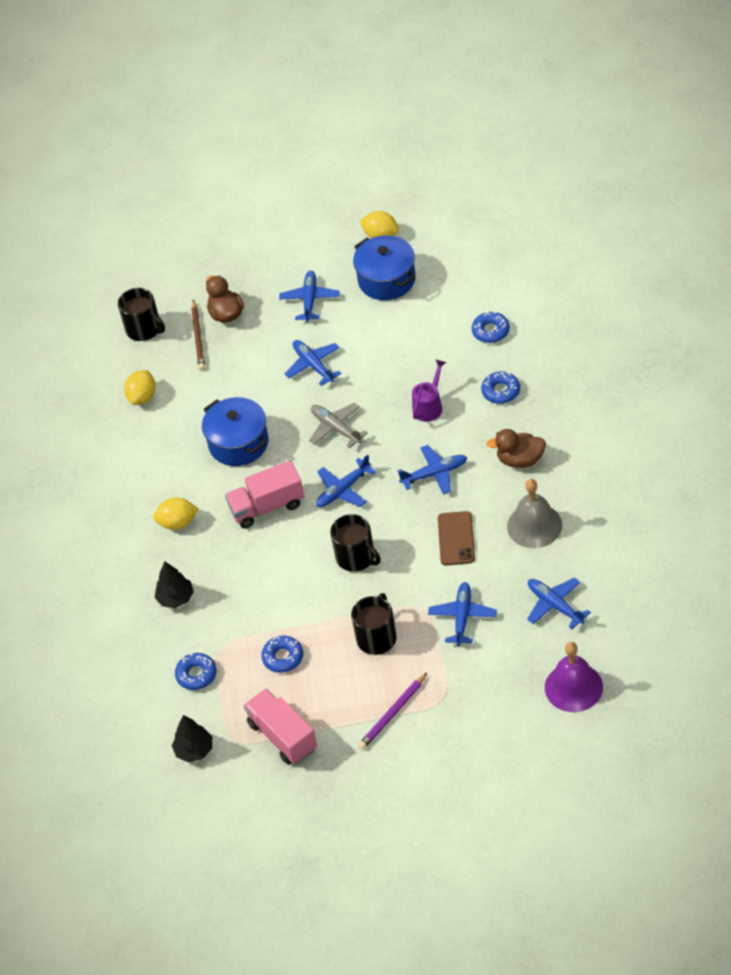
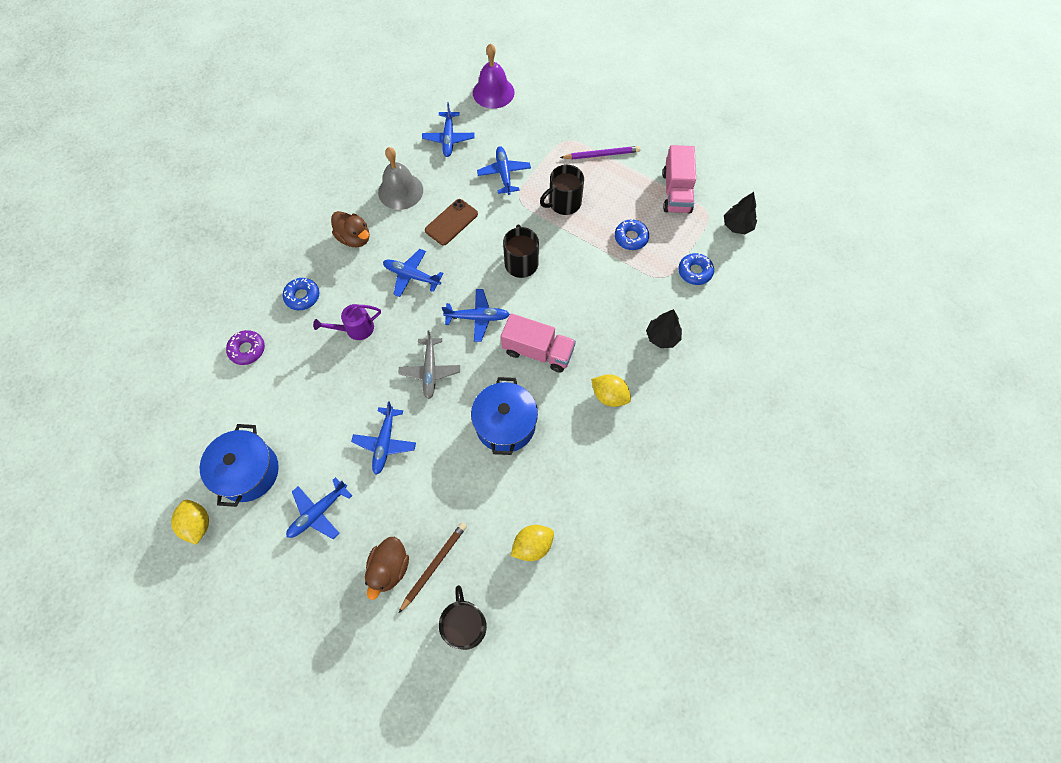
camera: 145 degrees left, 15 degrees up
blue plane [428,582,497,646] -> blue plane turned 120 degrees clockwise [477,146,531,195]
blue donut [472,312,510,343] -> purple donut [226,330,265,365]

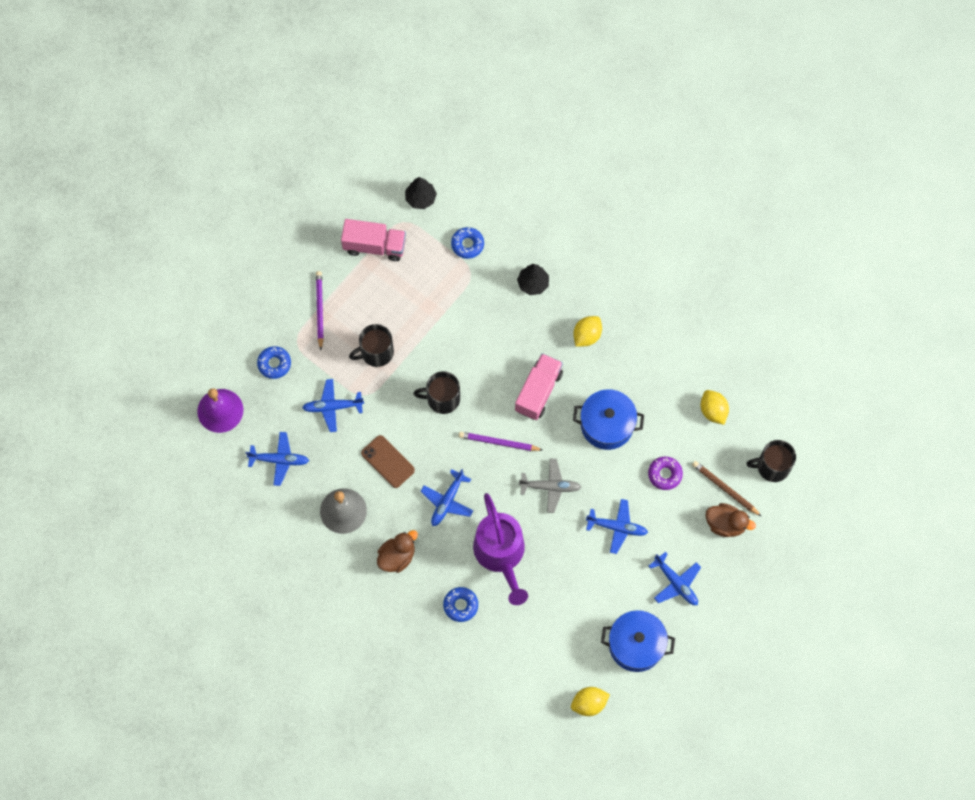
camera: 85 degrees left, 5 degrees up
yellow lemon [171,500,209,545] -> yellow lemon moved to [571,687,610,716]
purple donut [226,330,265,365] -> purple donut moved to [648,456,683,490]
purple watering can [313,304,381,340] -> purple watering can [473,493,528,605], size x1.93
blue plane [442,289,510,342] -> purple pencil [459,432,542,451]
black mug [540,165,584,215] -> black mug turned 90 degrees clockwise [349,324,394,367]
blue donut [615,219,649,250] -> blue donut moved to [257,346,291,379]

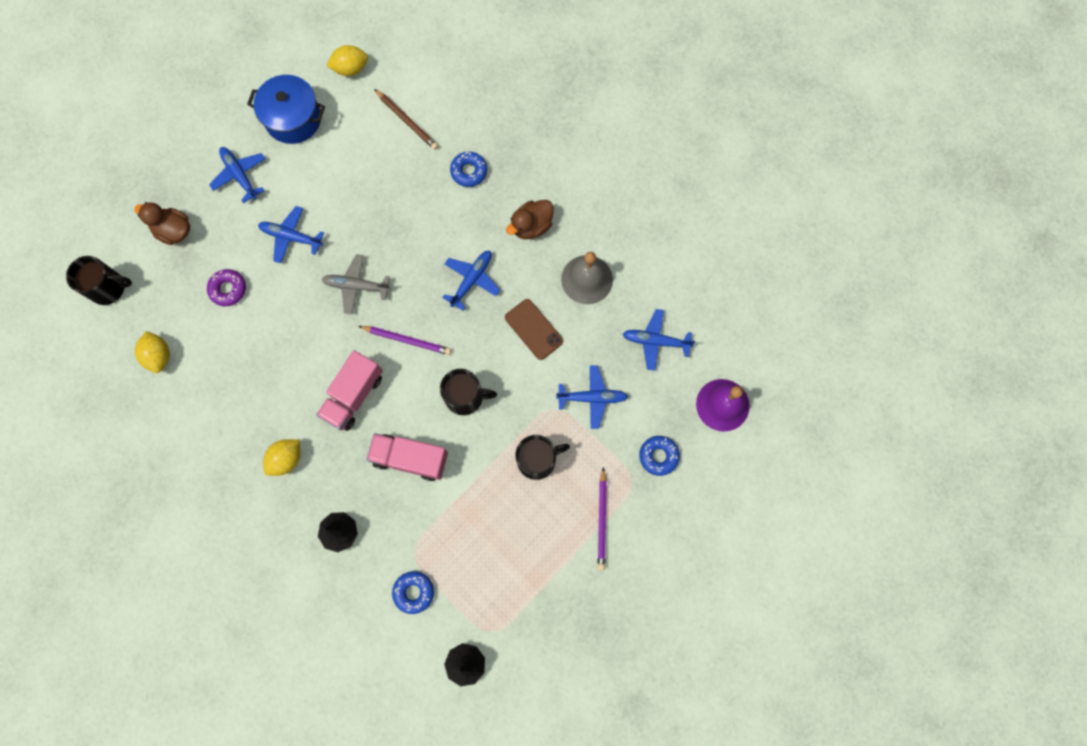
camera: 175 degrees left, 5 degrees up
pink truck [341,219,406,261] -> pink truck moved to [366,433,448,481]
purple watering can [473,493,528,605] -> none
blue pot [573,389,644,450] -> none
brown pencil [692,461,762,517] -> brown pencil moved to [374,89,438,150]

